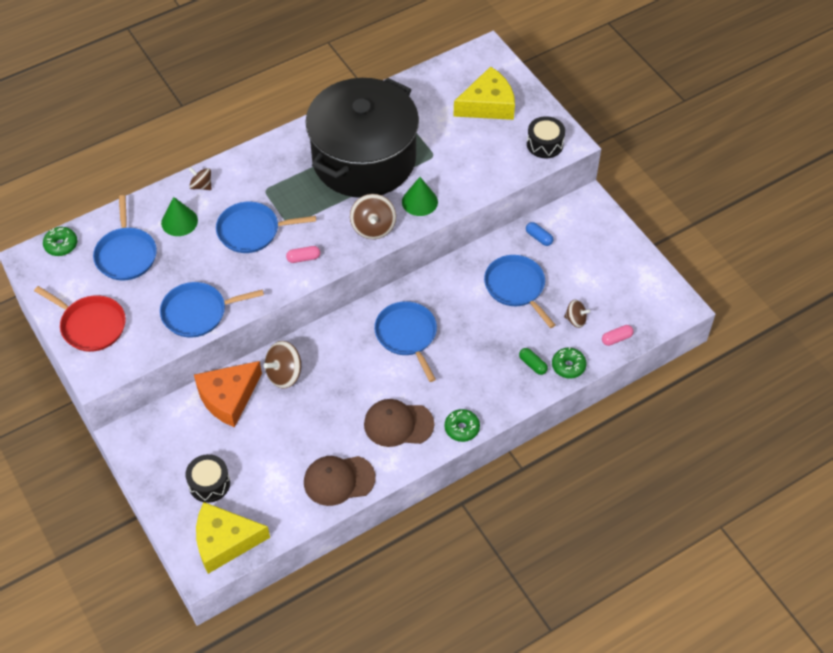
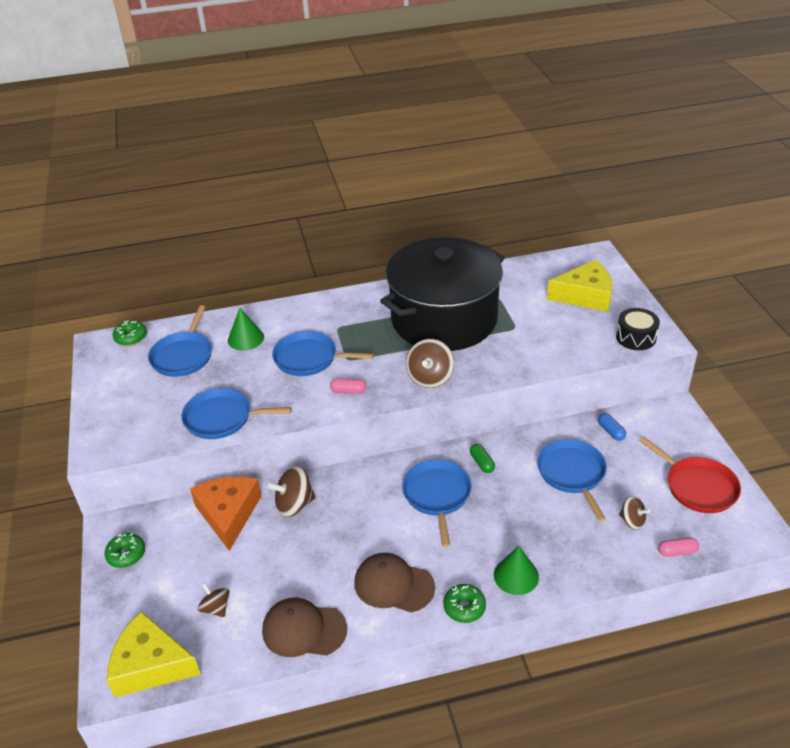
camera: 20 degrees right, 15 degrees down
red pan [34,286,126,352] -> red pan moved to [639,436,741,513]
black drum [185,454,230,503] -> none
brown spinning top [189,167,211,190] -> brown spinning top moved to [197,583,230,617]
orange cheese [194,361,262,427] -> orange cheese turned 105 degrees clockwise [190,477,261,551]
green cone [402,177,438,216] -> green cone moved to [494,546,539,595]
green capsule [519,348,548,375] -> green capsule moved to [470,444,495,473]
green donut [552,347,586,379] -> green donut moved to [104,533,145,568]

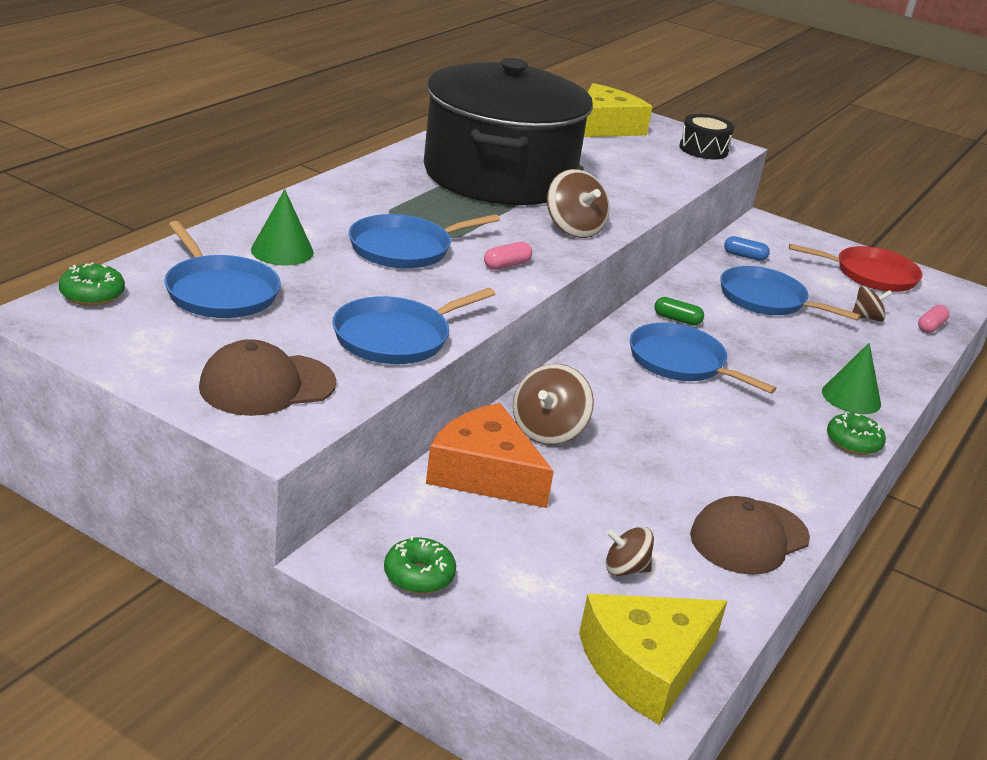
camera: 50 degrees left, 10 degrees down
brown cap [355,553,435,613] -> brown cap moved to [199,339,336,416]

